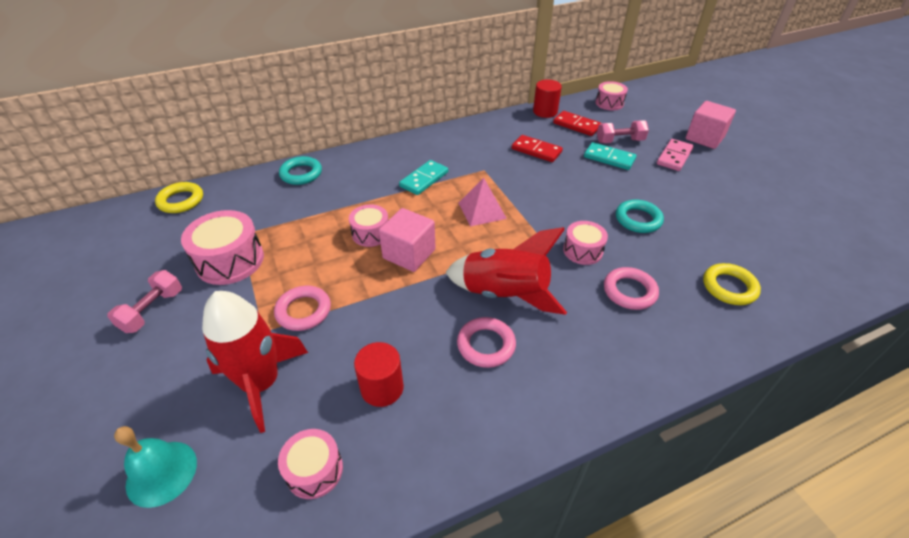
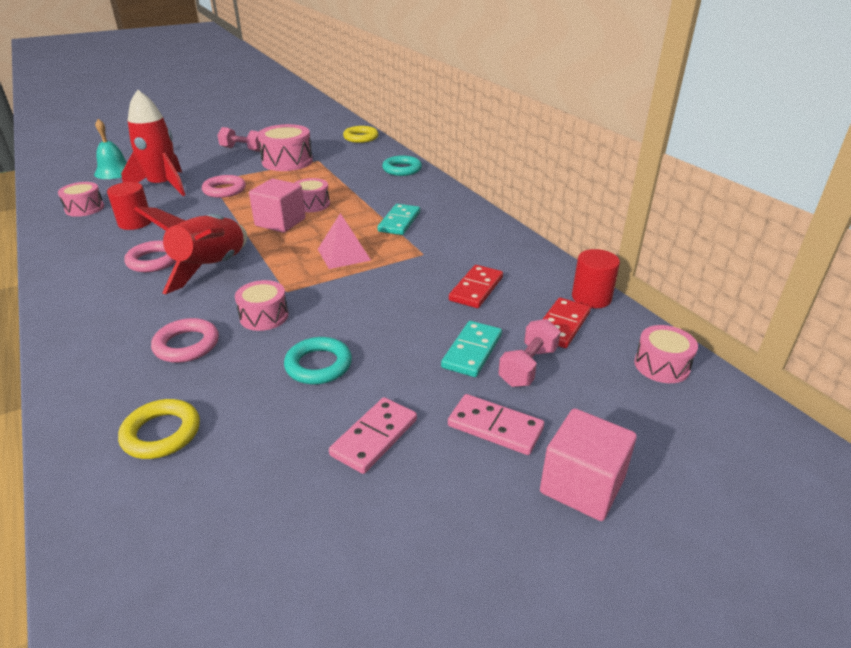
camera: 85 degrees right, 10 degrees down
turquoise domino [399,160,448,195] -> turquoise domino turned 75 degrees clockwise [378,204,420,235]
pink dumbbell [597,120,649,143] -> pink dumbbell turned 45 degrees clockwise [498,319,561,387]
none -> pink domino [329,397,417,474]

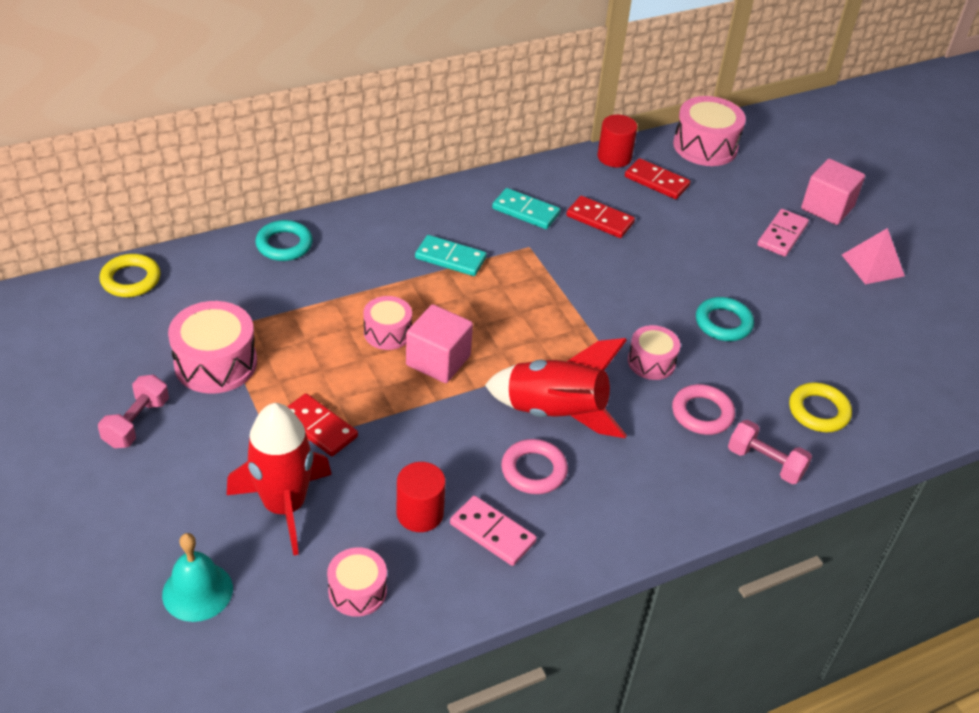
camera: 90 degrees left, 10 degrees up
pink ring [202,175,246,198] -> red domino [287,393,358,457]
pink pyramid [318,213,371,269] -> pink pyramid moved to [842,228,905,284]
pink domino [329,397,417,474] -> pink domino moved to [450,496,537,566]
turquoise domino [441,321,502,377] -> turquoise domino moved to [492,188,560,229]
pink dumbbell [498,319,561,387] -> pink dumbbell moved to [728,420,812,484]
pink drum [634,325,698,383] -> pink drum [673,96,746,166], size x1.64

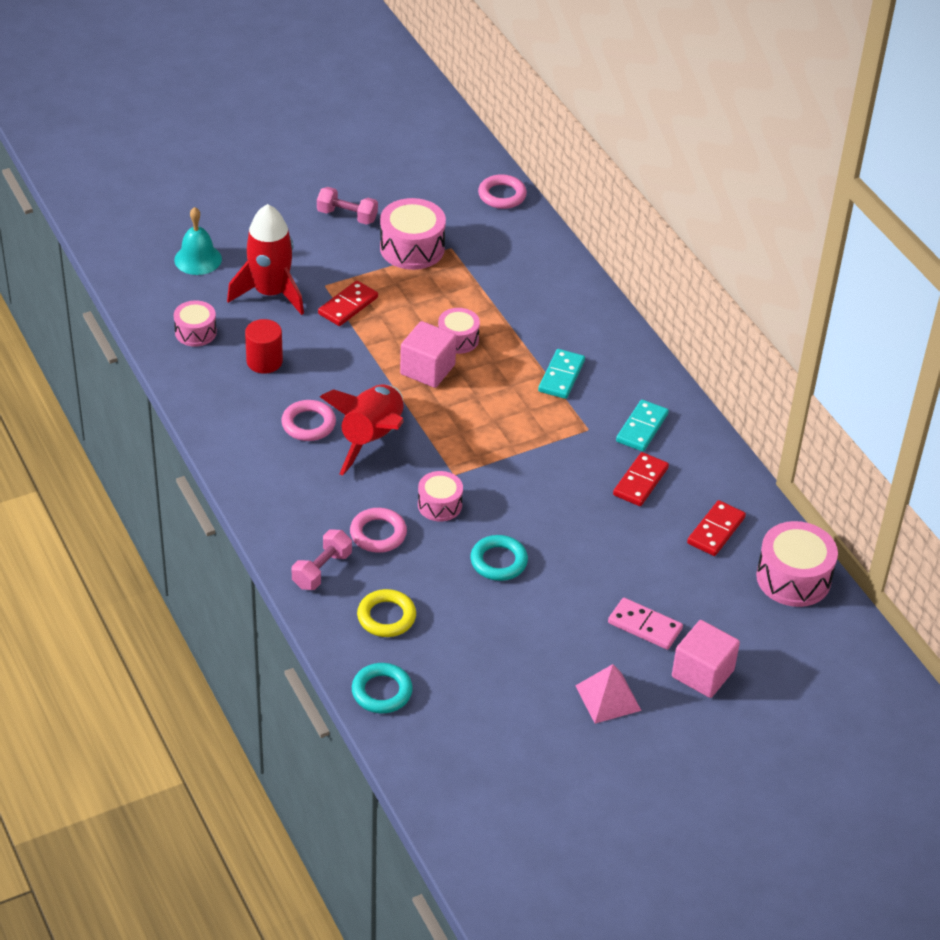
camera: 90 degrees right, 0 degrees up
yellow ring [100,254,160,297] -> pink ring [478,174,527,209]
turquoise ring [255,220,313,261] -> turquoise ring moved to [352,663,413,713]
pink domino [450,496,537,566] -> none
red cylinder [597,115,637,167] -> none

